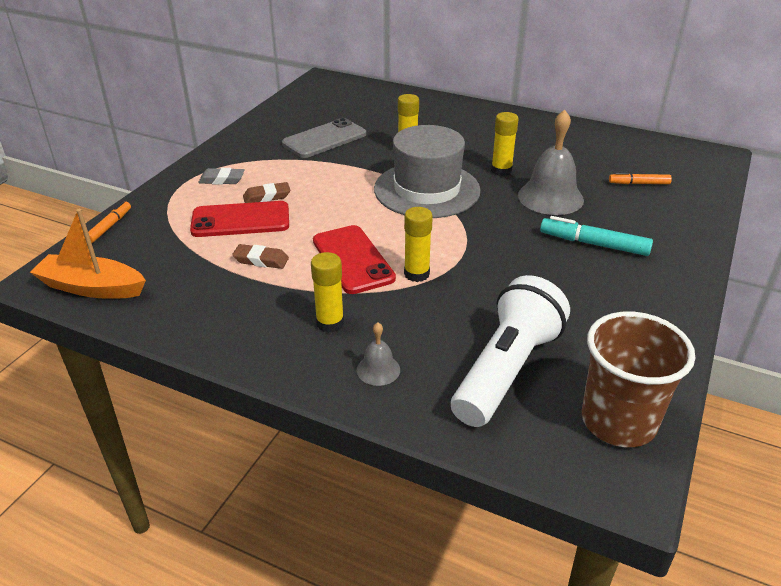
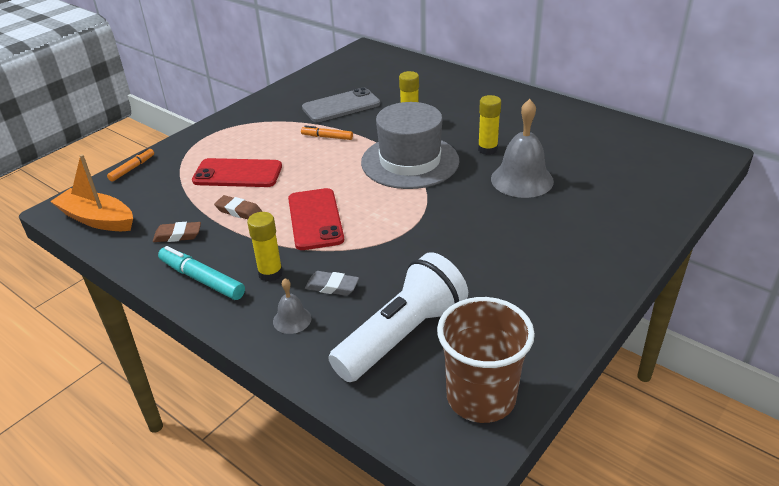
camera: 15 degrees right, 0 degrees up
grey eraser [198,168,245,185] -> grey eraser moved to [305,271,359,296]
brown eraser [243,182,290,203] -> brown eraser moved to [153,222,201,242]
yellow glue stick [404,207,433,282] -> none
turquoise marker [540,216,653,256] -> turquoise marker moved to [158,246,245,300]
orange marker [609,172,672,184] -> orange marker moved to [301,126,353,140]

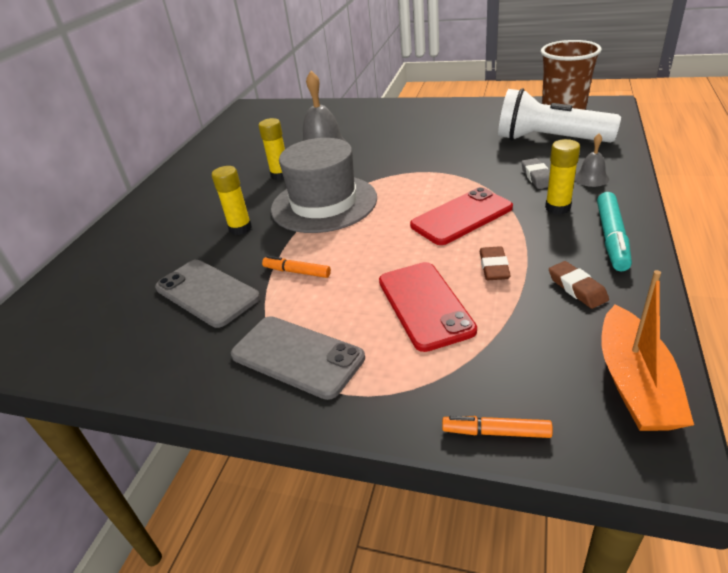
camera: 110 degrees left, 0 degrees up
orange marker [301,126,353,140] -> orange marker turned 120 degrees clockwise [262,256,331,278]
none -> grey phone [231,316,365,400]

